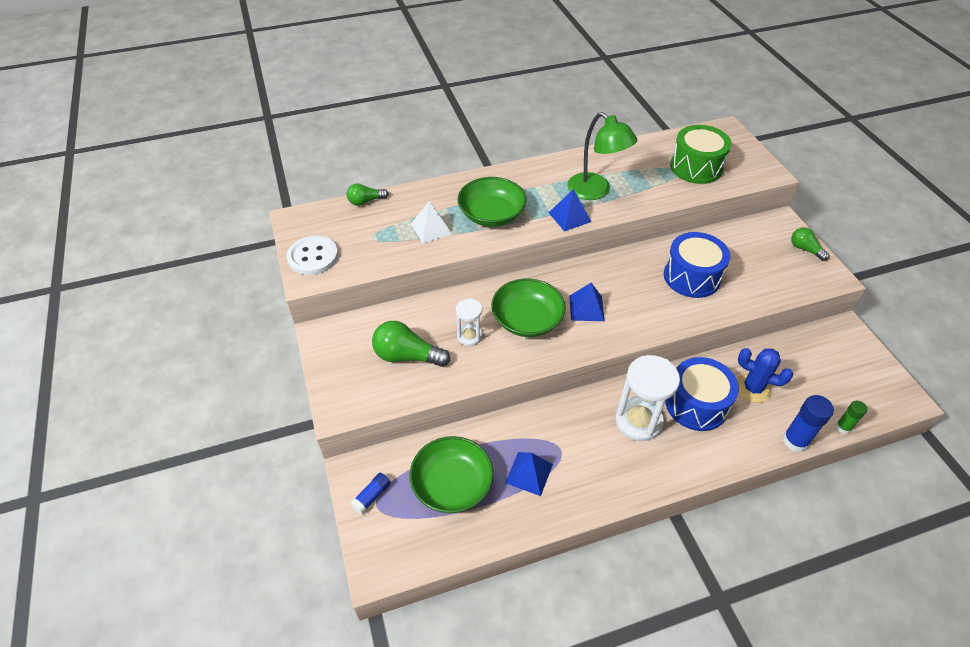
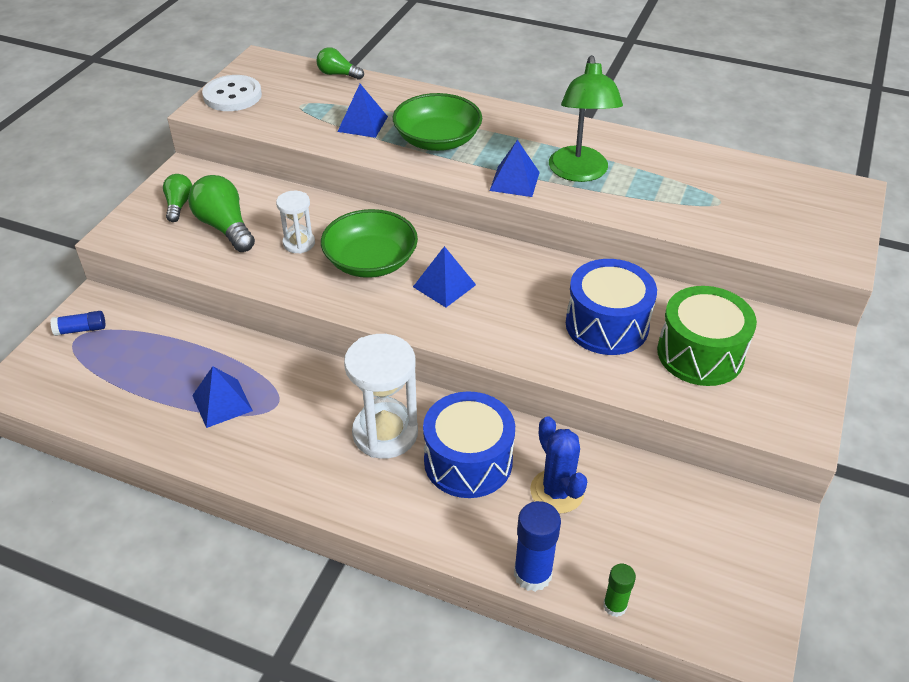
camera: 40 degrees right, 5 degrees down
green bowl [409,436,493,513] -> none
white pyramid [411,201,452,244] -> blue pyramid [337,84,388,138]
green drum [670,125,732,184] -> green drum moved to [657,286,757,386]
green light bulb [791,227,829,261] -> green light bulb moved to [163,174,192,222]

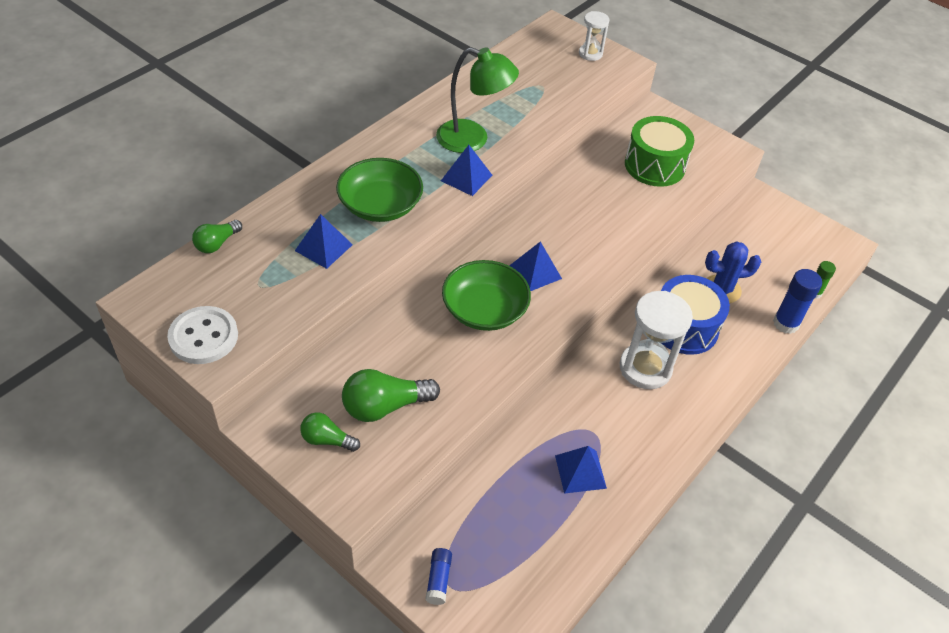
camera: 75 degrees left, 5 degrees up
white hourglass [276,191,315,254] -> white hourglass moved to [579,11,609,61]
blue drum [566,259,657,355] -> none

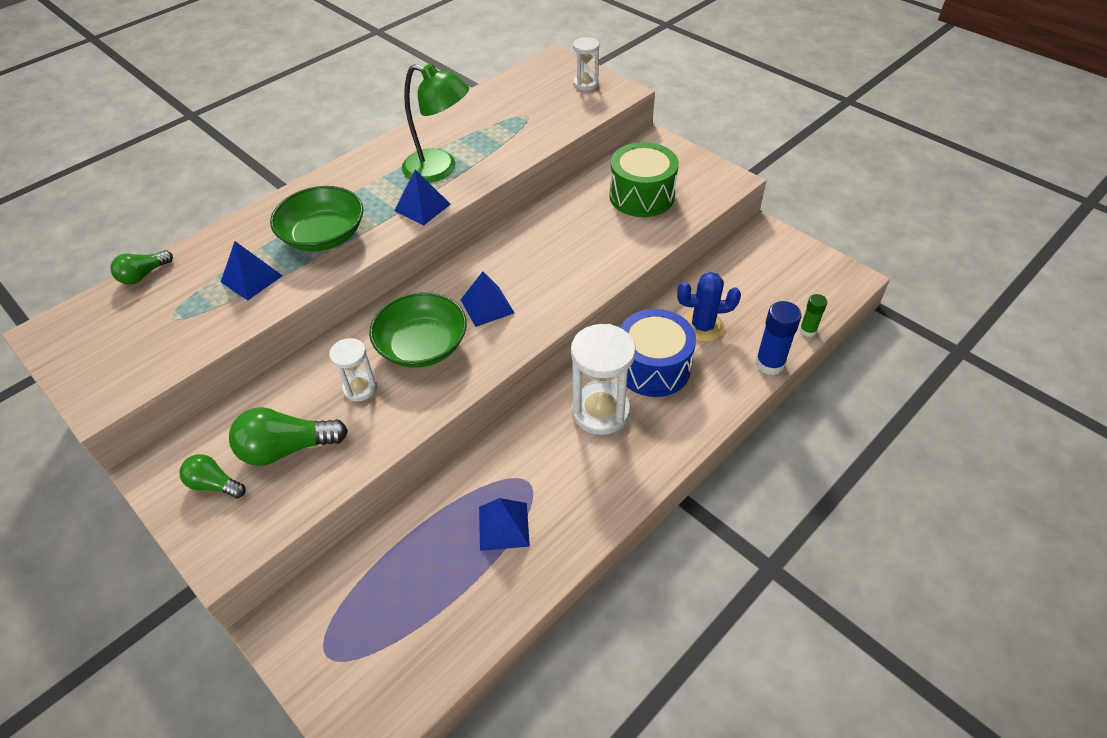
camera: 10 degrees right, 0 degrees up
white button [167,306,238,364] -> none
blue glue stick [426,548,452,605] -> none
none -> white hourglass [329,338,377,401]

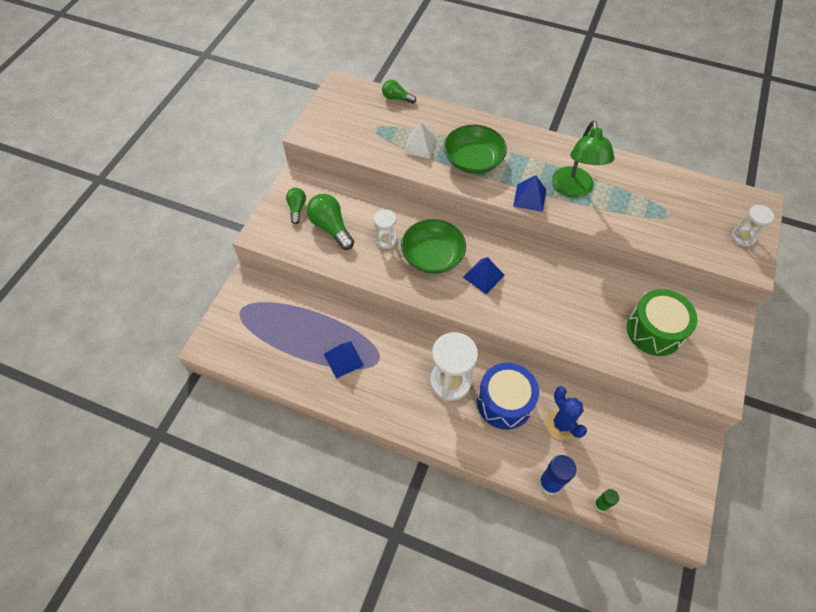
camera: 65 degrees right, 10 degrees up
blue pyramid [221,241,283,300] -> white pyramid [403,122,437,158]

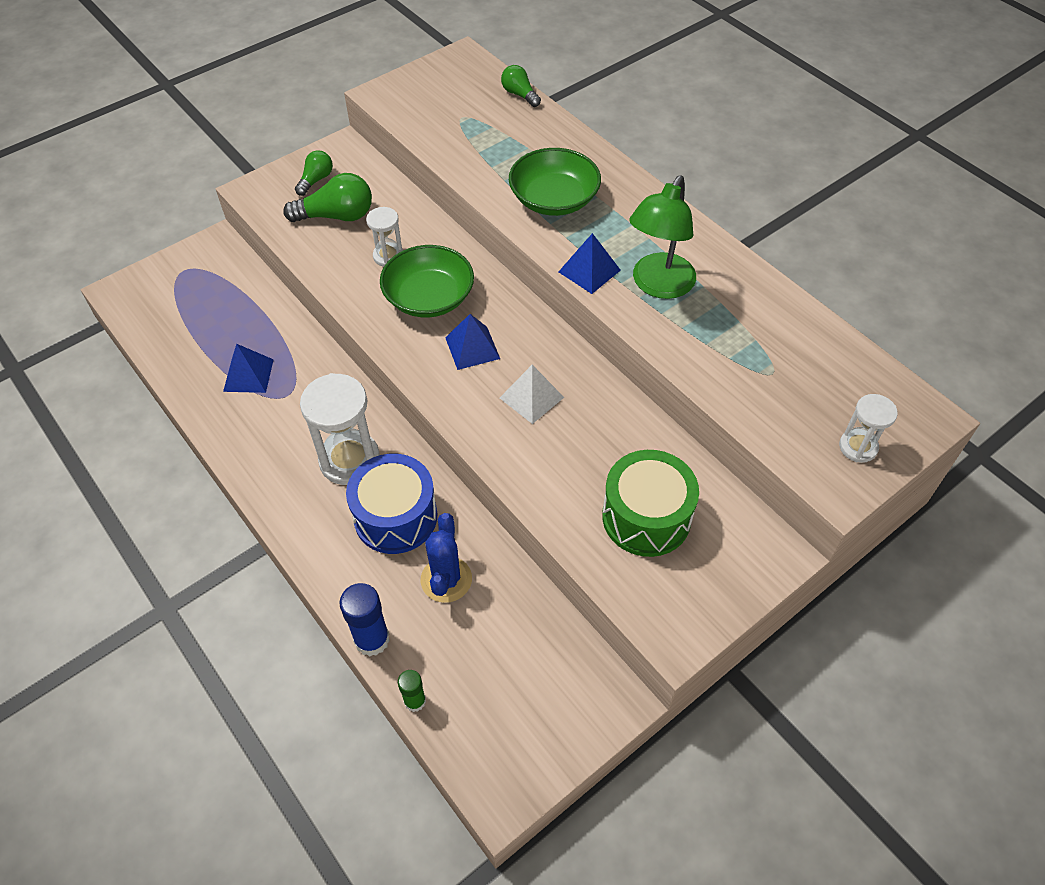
camera: 30 degrees right, 5 degrees down
green light bulb [307,194,354,250] -> green light bulb turned 90 degrees clockwise [283,173,372,222]
white pyramid [403,122,437,158] -> white pyramid moved to [500,365,564,424]

